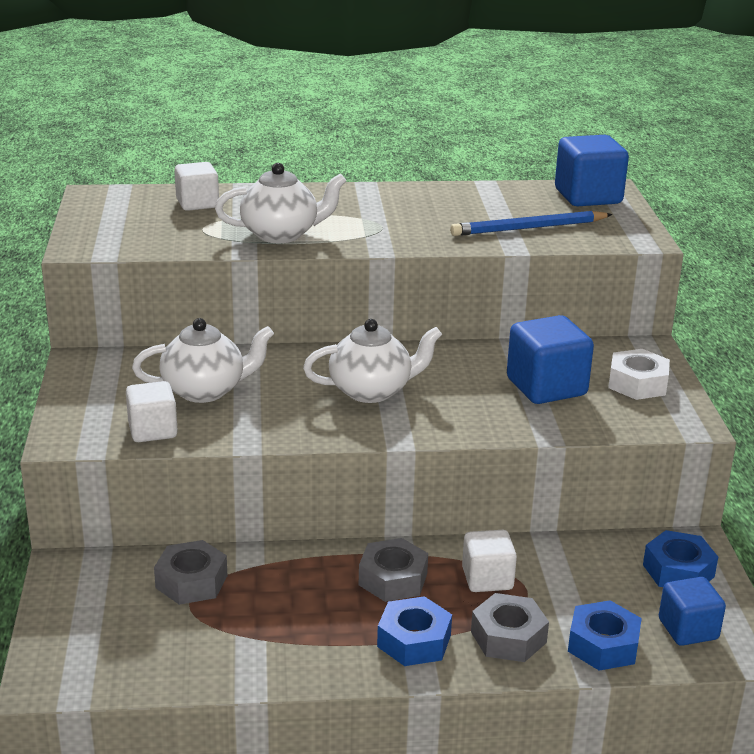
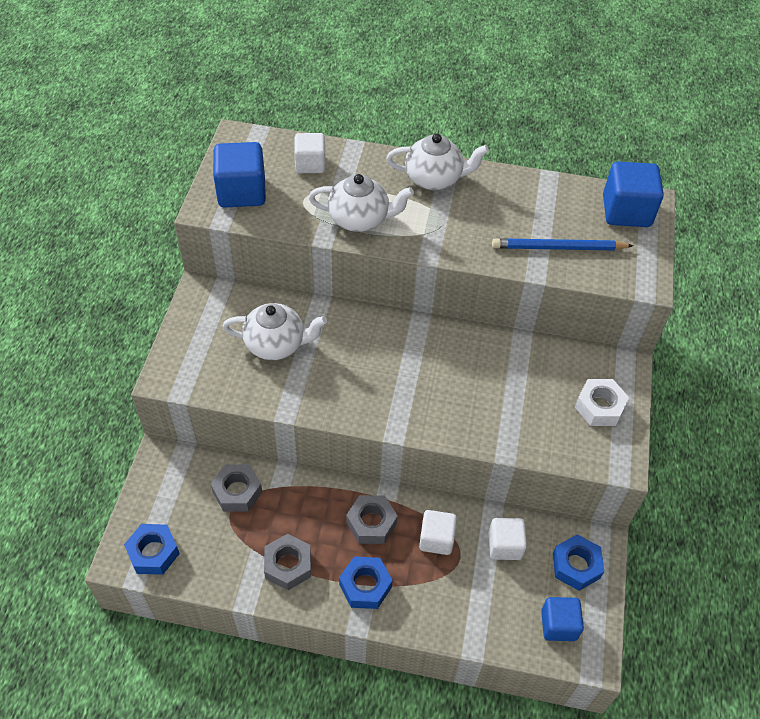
camera: 15 degrees right, 25 degrees up
white cube [126,381,178,442] -> white cube moved to [489,518,527,560]
white teapot [303,319,442,403] -> white teapot moved to [386,133,489,190]
grey nut [471,593,549,662] -> grey nut moved to [264,534,311,590]
blue cube [507,315,594,404] -> blue cube moved to [213,142,266,208]
blue nut [568,600,642,671] -> blue nut moved to [124,524,180,575]

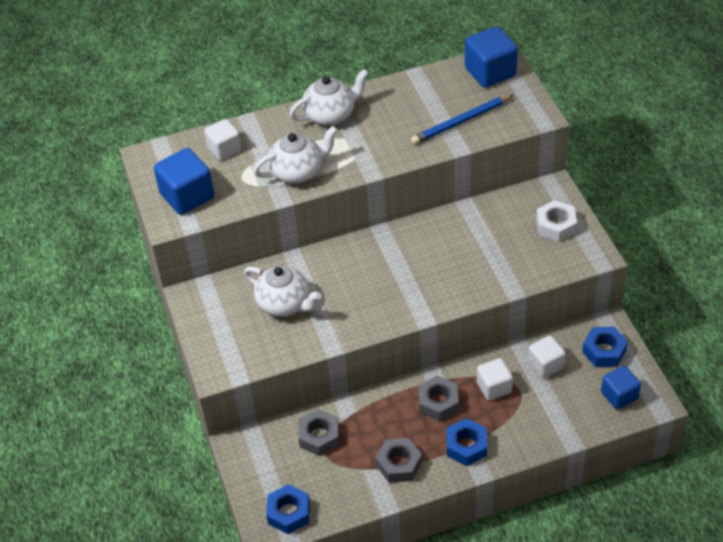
camera: 25 degrees left, 5 degrees down
white teapot [223,303,327,360] -> white teapot turned 60 degrees clockwise [244,266,322,317]

